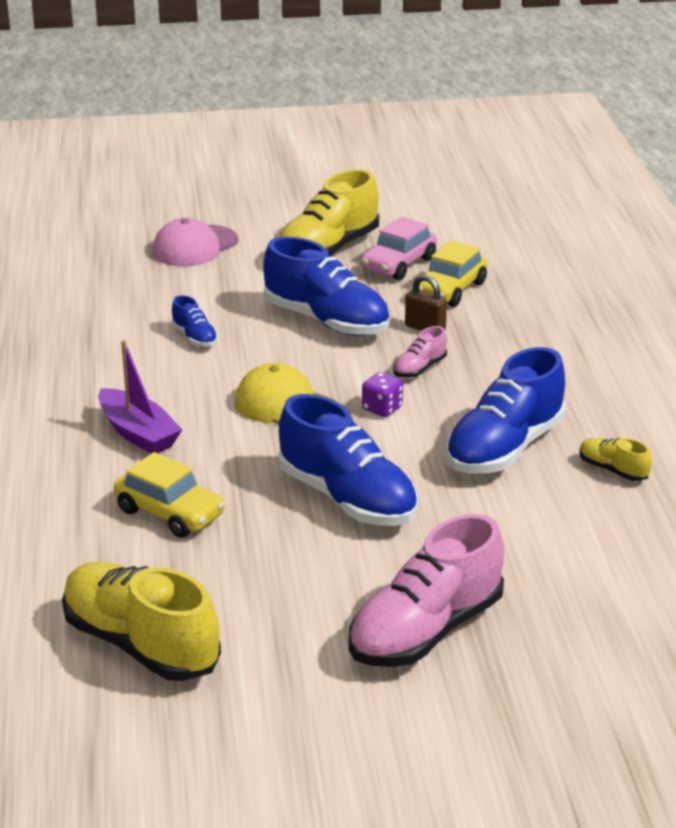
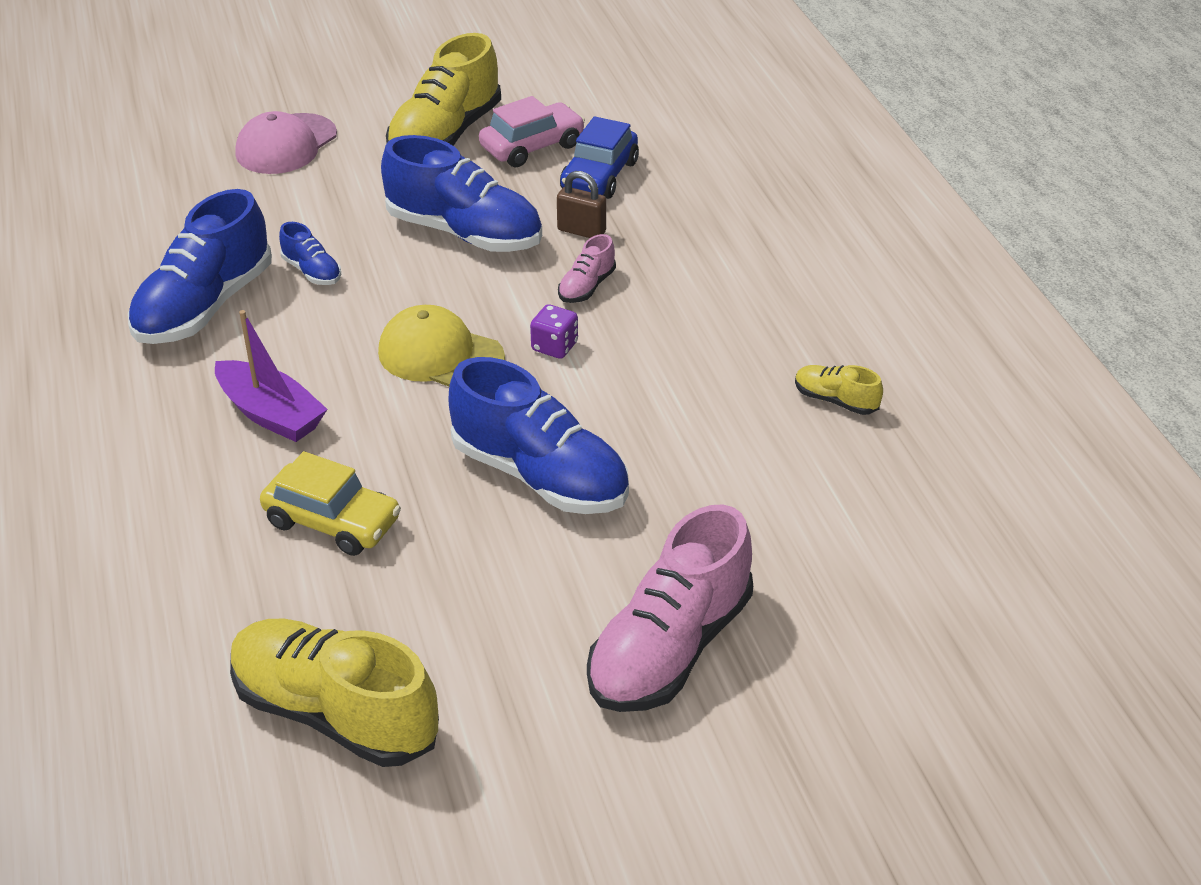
camera: 10 degrees left, 10 degrees up
pink car [361,217,437,280] -> pink car turned 150 degrees counterclockwise [479,96,585,167]
yellow car [419,241,487,307] -> blue car [560,116,639,199]
blue shoe [445,347,566,473] -> blue shoe moved to [128,189,272,344]

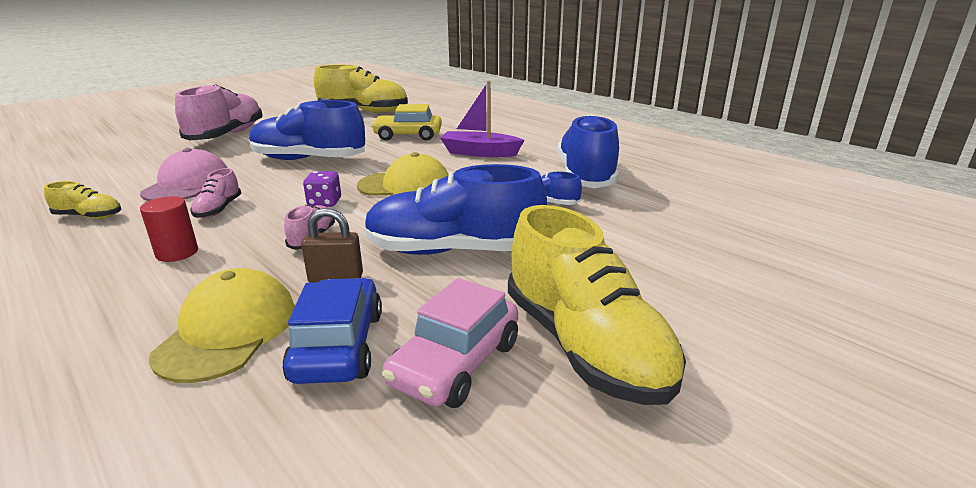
camera: 155 degrees right, 15 degrees down
pink cap [235,111,337,174] -> pink cap moved to [140,148,228,201]
yellow shoe [386,33,501,146] -> yellow shoe turned 150 degrees clockwise [508,205,686,405]
none -> red cylinder [140,196,198,262]
none -> yellow cap [149,268,295,383]
none -> pink shoe [190,168,241,218]

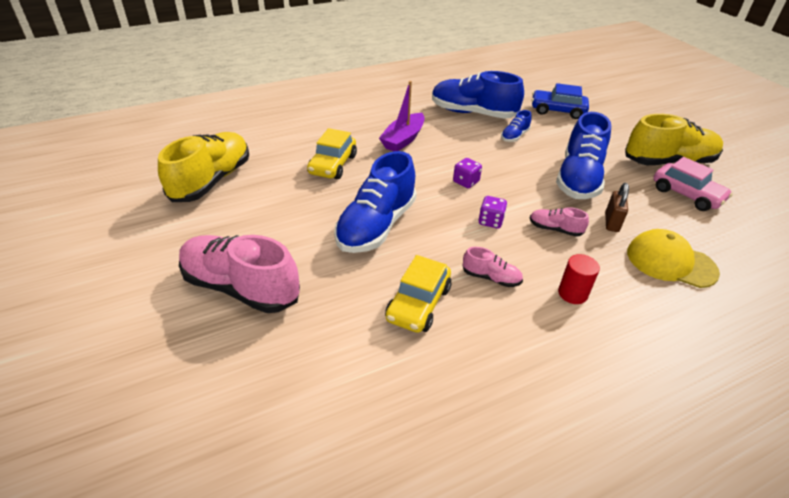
camera: 75 degrees left, 15 degrees up
yellow shoe [44,181,121,219] -> none
pink cap [140,148,228,201] -> yellow car [385,255,451,333]
blue car [282,278,382,384] -> blue car moved to [532,83,589,119]
yellow cap [357,152,449,196] -> purple dice [453,158,482,188]

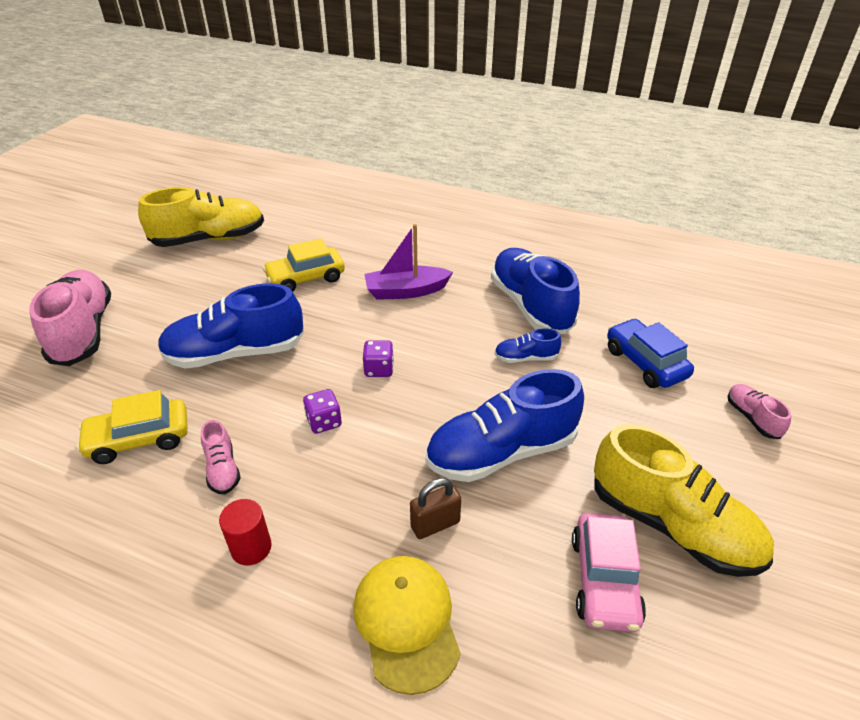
camera: 50 degrees right, 0 degrees up
pink shoe [530,207,589,237] -> pink shoe moved to [728,384,791,439]

